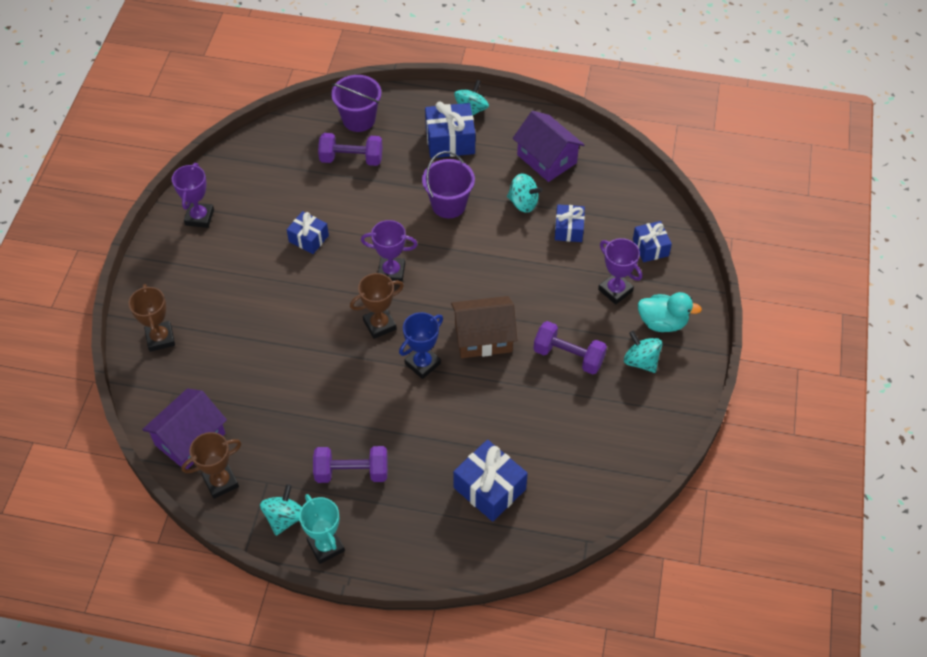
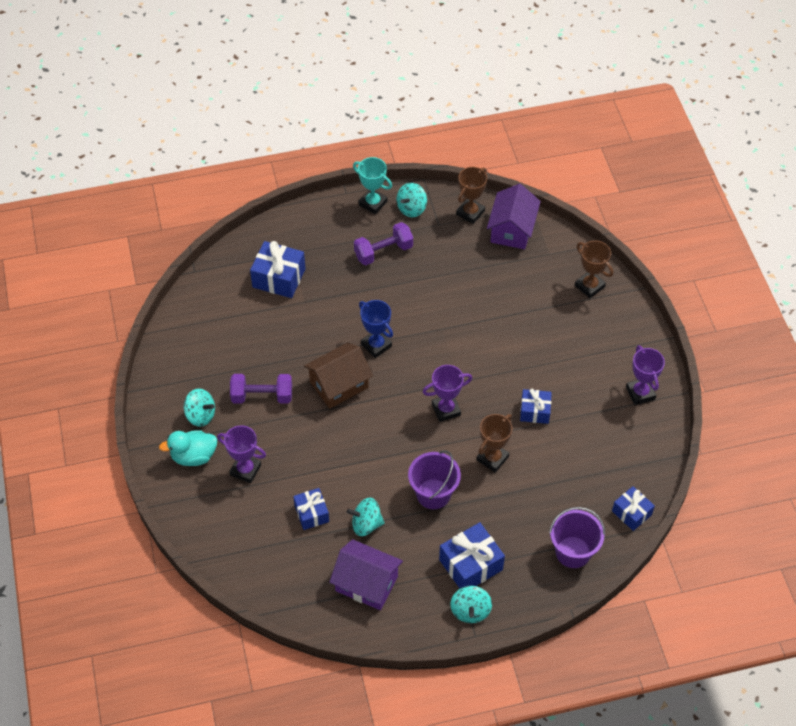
camera: 155 degrees right, 0 degrees up
turquoise spinning top [260,484,302,536] -> turquoise spinning top turned 45 degrees clockwise [396,183,427,217]
purple dumbbell [318,133,382,166] -> none
brown trophy [350,273,404,339] -> brown trophy moved to [477,414,512,473]
blue trophy [399,312,443,379] -> blue trophy turned 60 degrees counterclockwise [359,300,393,358]
blue gift [633,221,672,262] -> blue gift moved to [612,486,655,531]

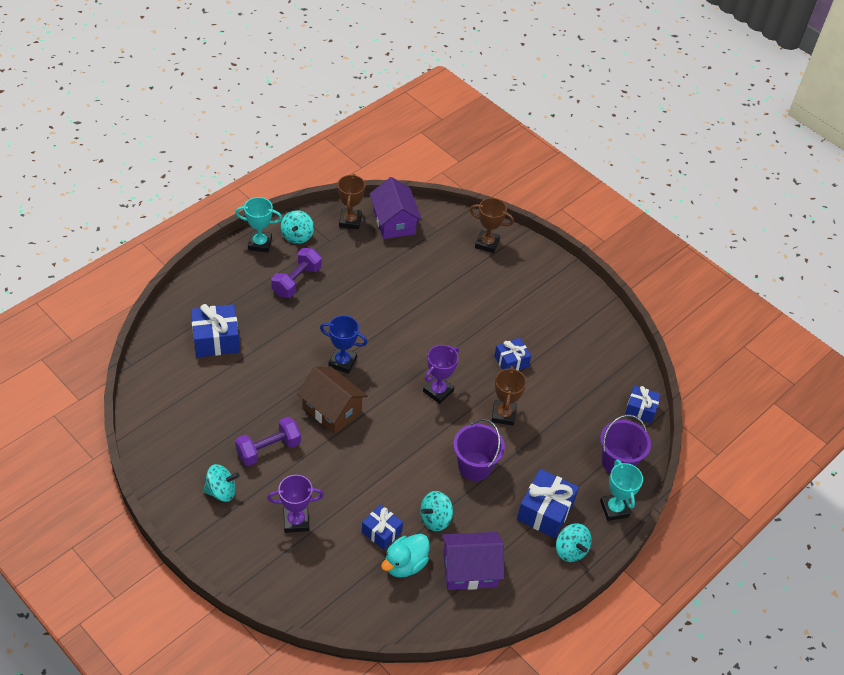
camera: 35 degrees left, 5 degrees down
turquoise duck [159,430,217,466] -> turquoise duck moved to [381,534,430,578]
brown house [304,343,373,409] -> brown house turned 75 degrees counterclockwise [297,366,368,434]
purple trophy [626,345,665,405] -> none
none -> turquoise trophy [600,459,643,521]

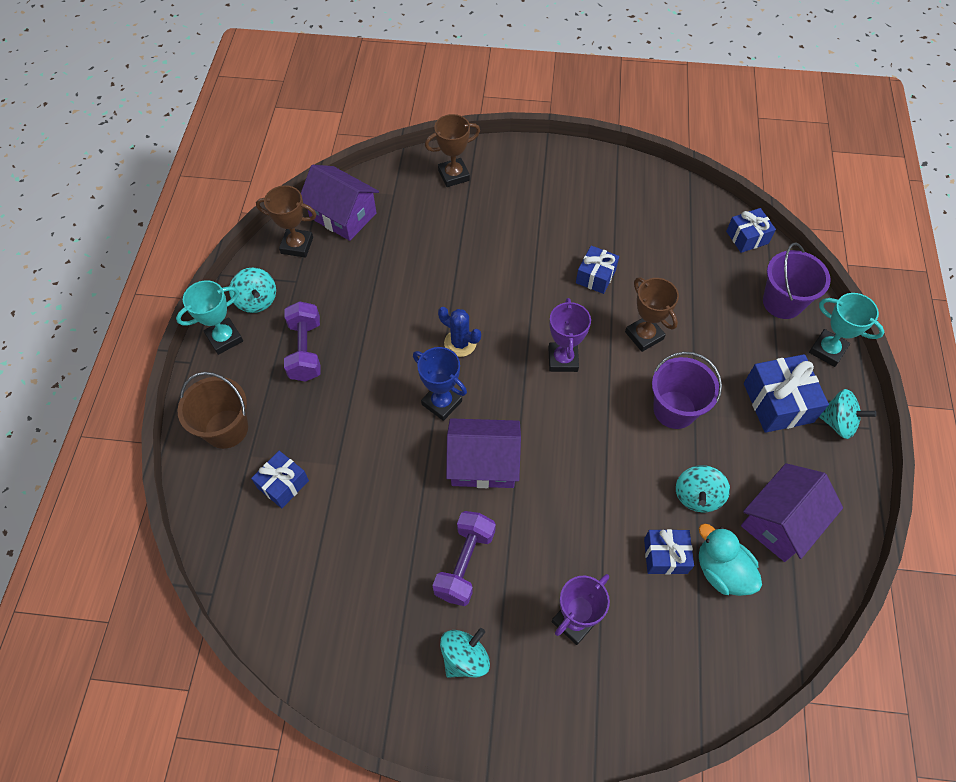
camera: 35 degrees left, 10 degrees up
blue gift [191,304,240,357] -> blue gift [251,451,309,508], size x0.63
brown house [297,366,368,434] -> purple house [446,418,521,488]
blue trophy [320,315,368,374] -> blue trophy turned 60 degrees clockwise [413,347,467,421]
brown trophy [338,174,365,229] -> brown trophy turned 45 degrees counterclockwise [256,185,317,258]
turquoise duck [381,534,430,578] -> turquoise duck turned 135 degrees clockwise [699,523,762,596]
none -> brown bucket [178,372,248,449]
none -> blue cactus [438,307,481,357]

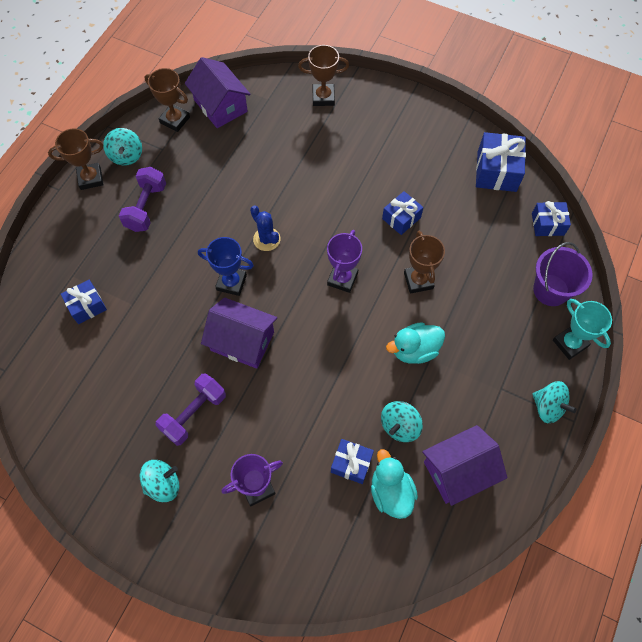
camera: 20 degrees right, 5 degrees up
turquoise trophy [176,280,243,355] -> brown trophy [48,128,103,190]
brown bucket [178,372,248,449] -> none
blue trophy [413,347,467,421] -> blue trophy turned 45 degrees counterclockwise [198,237,254,296]
purple bucket [652,352,722,429] -> turquoise duck [386,322,445,364]
blue gift [744,354,829,433] -> blue gift moved to [476,132,526,192]

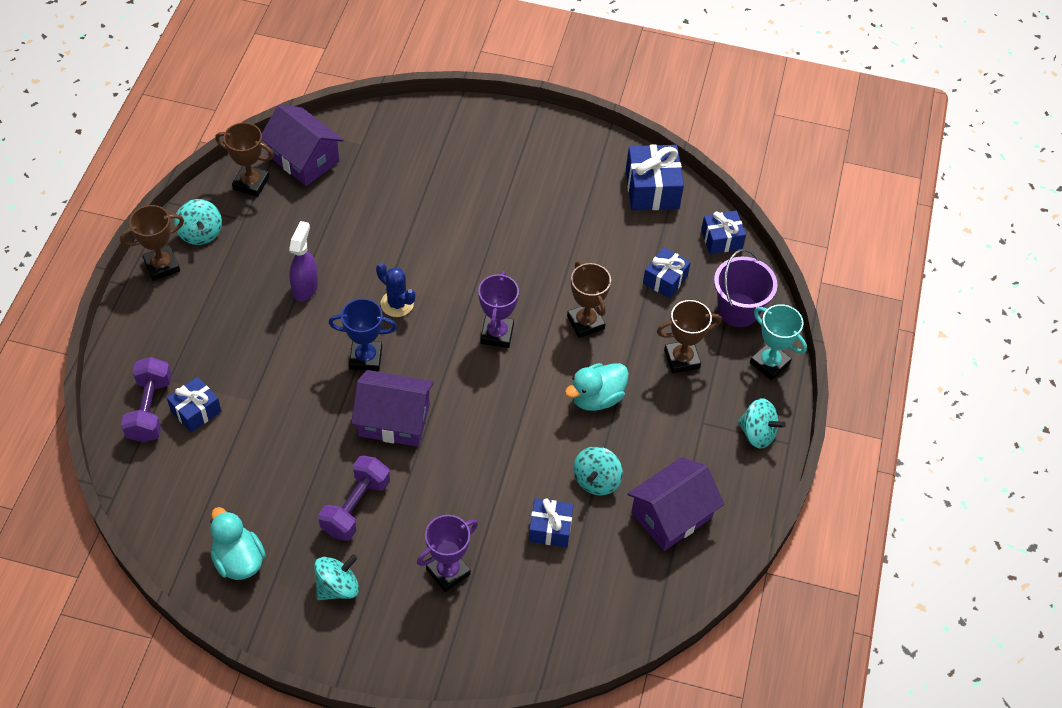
camera: 15 degrees left, 10 degrees down
purple dumbbell [119,167,166,232] -> purple dumbbell moved to [121,357,172,443]
brown trophy [298,45,349,106] -> brown trophy moved to [657,300,722,373]
turquoise duck [371,449,418,519] -> turquoise duck moved to [210,507,266,580]
blue gift [382,191,423,235] -> blue gift moved to [643,247,691,299]
none -> purple spray bottle [289,221,318,301]

